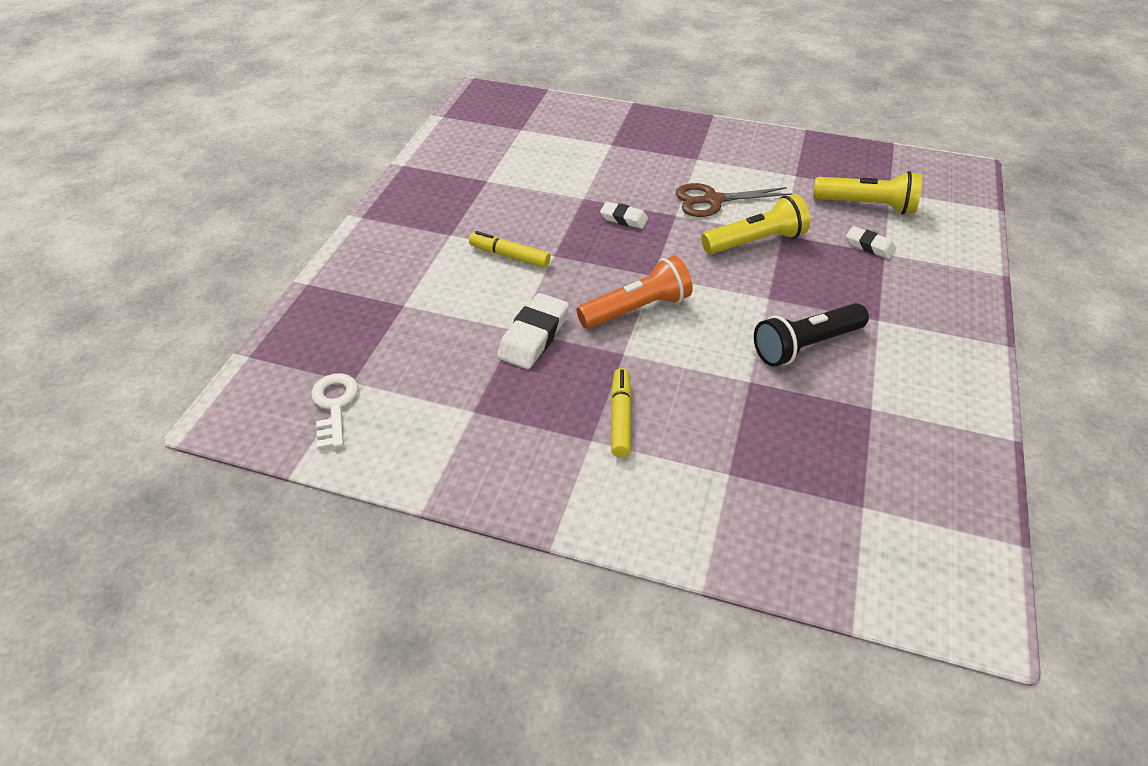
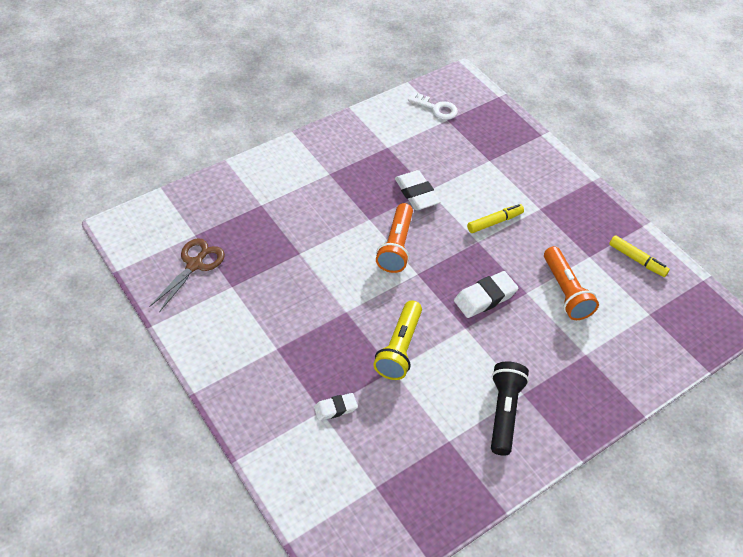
camera: 125 degrees right, 5 degrees up
white eraser [600,202,648,229] -> white eraser [454,271,519,318], size x1.64
yellow marker [611,368,632,457] -> yellow marker moved to [609,235,670,277]
brown scissors [676,183,792,217] -> brown scissors moved to [149,238,225,312]
black flashlight [754,303,869,367] -> black flashlight moved to [491,361,529,456]
yellow flashlight [813,171,922,214] -> none
none -> orange flashlight [544,246,599,320]

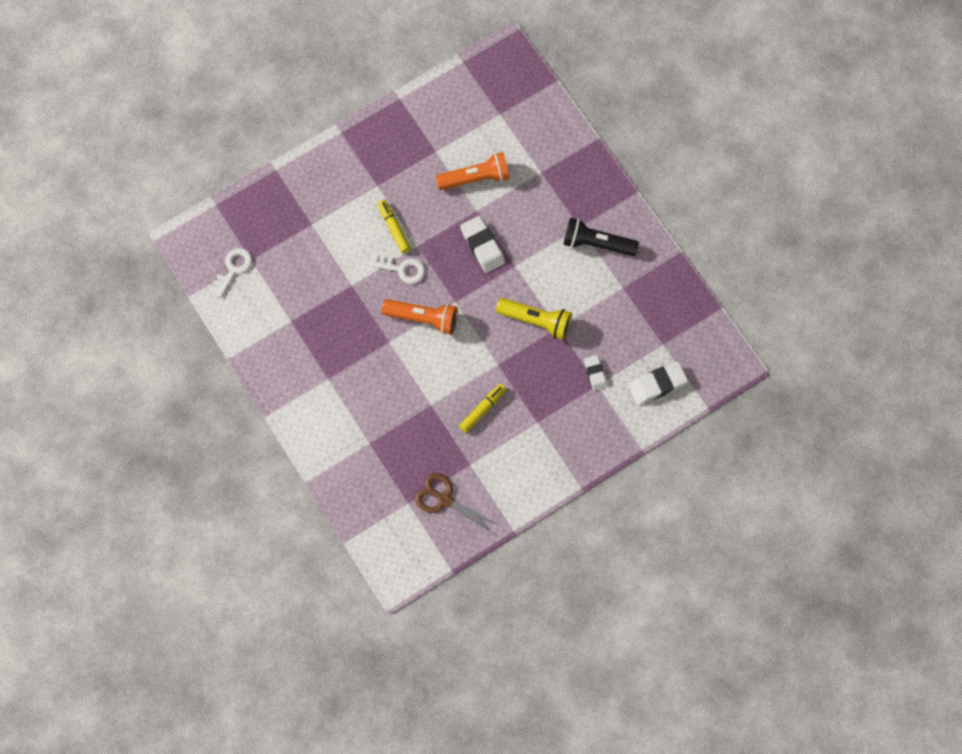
camera: 85 degrees left, 20 degrees up
white eraser [395,170,440,210] -> white eraser moved to [628,362,688,405]
yellow marker [609,235,670,277] -> yellow marker moved to [459,384,507,433]
none -> white key [370,253,425,284]

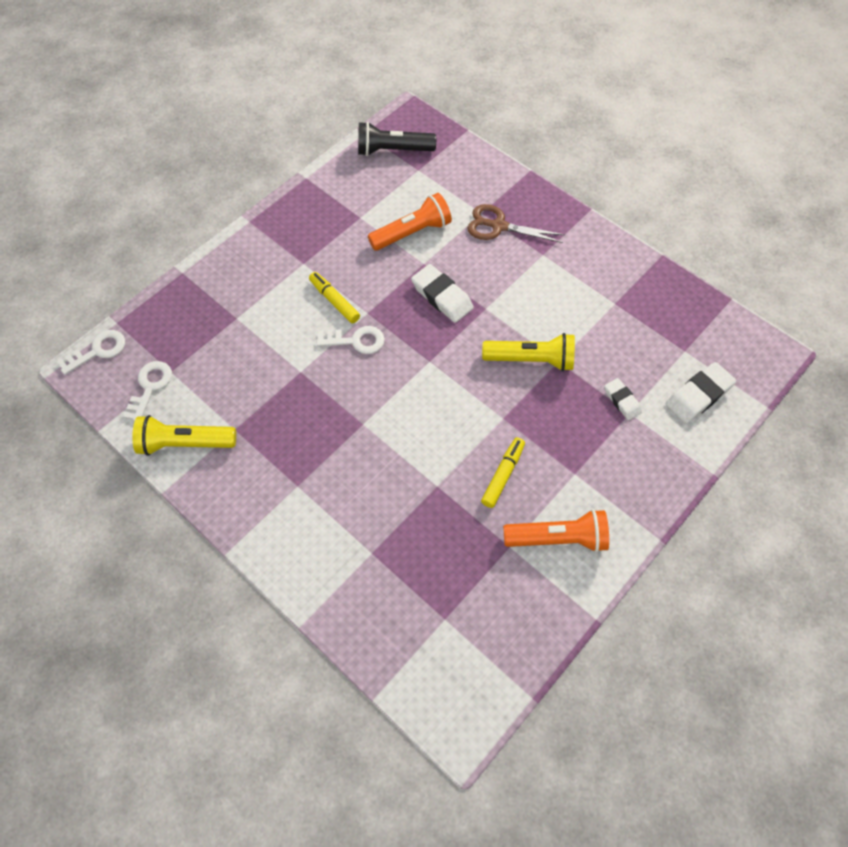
camera: 15 degrees left, 10 degrees down
orange flashlight [382,299,458,335] -> orange flashlight moved to [503,509,609,552]
brown scissors [415,473,499,534] -> brown scissors moved to [467,204,565,243]
black flashlight [563,218,639,256] -> black flashlight moved to [358,121,436,156]
none -> white key [57,330,125,375]
none -> yellow flashlight [132,415,236,456]

